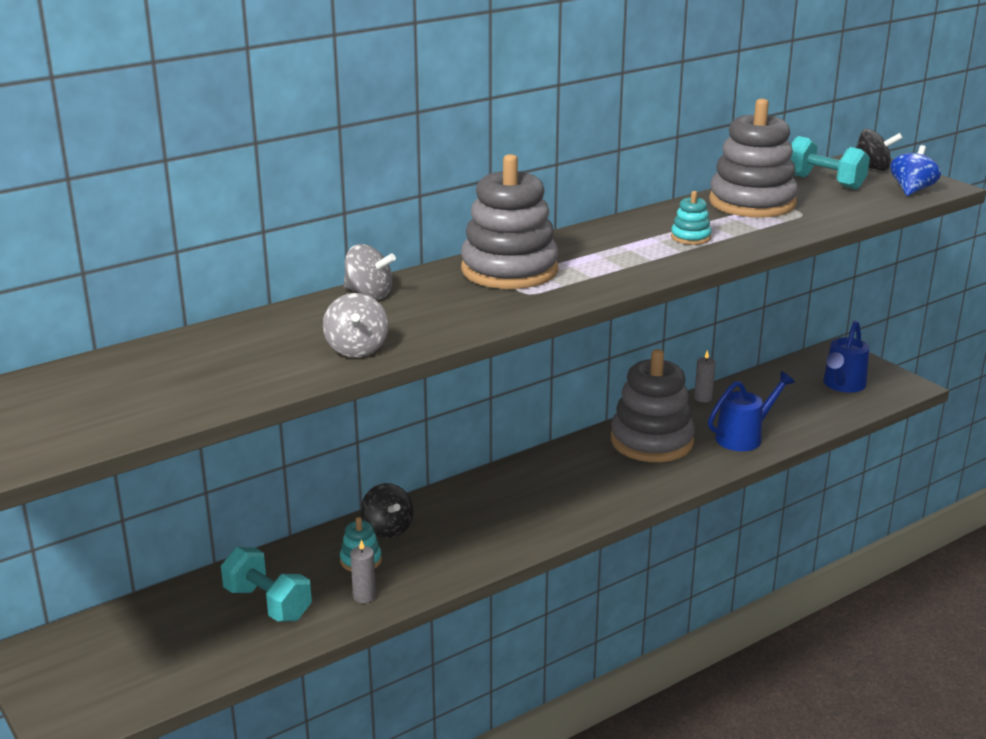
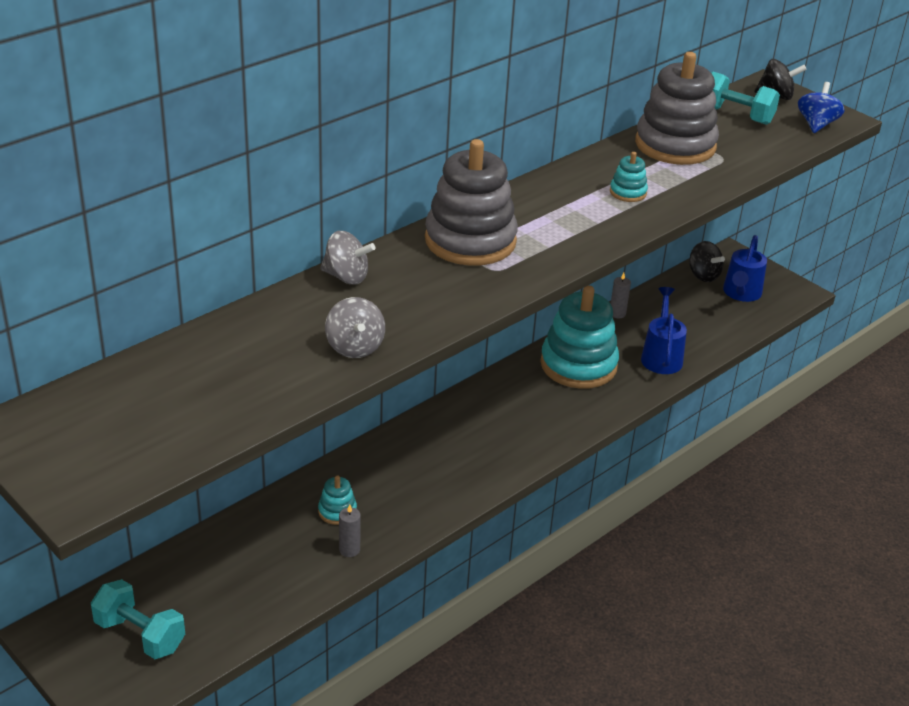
camera: 10 degrees left, 10 degrees up
turquoise dumbbell [221,547,312,622] -> turquoise dumbbell moved to [91,579,185,659]
black spinning top [361,483,414,538] -> black spinning top moved to [689,241,725,282]
grey stacking toy [611,349,695,462] -> turquoise stacking toy [540,285,619,389]
blue watering can [708,371,795,451] -> blue watering can turned 45 degrees counterclockwise [641,287,687,374]

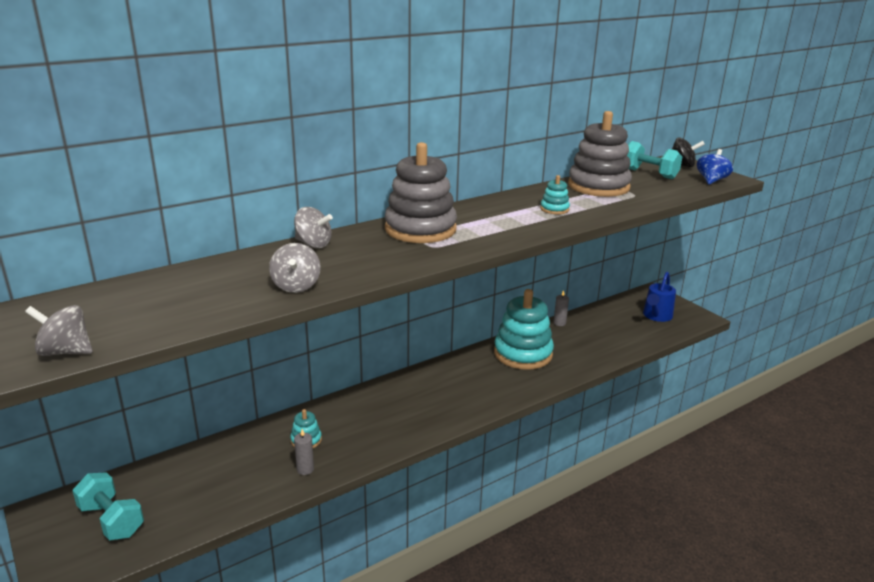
camera: 10 degrees right, 10 degrees down
blue watering can [641,287,687,374] -> none
black spinning top [689,241,725,282] -> none
none -> grey spinning top [25,305,93,356]

